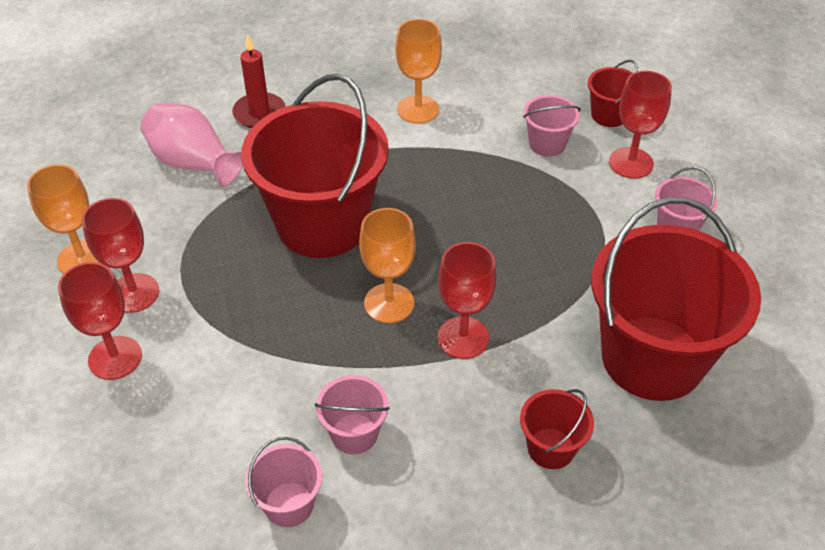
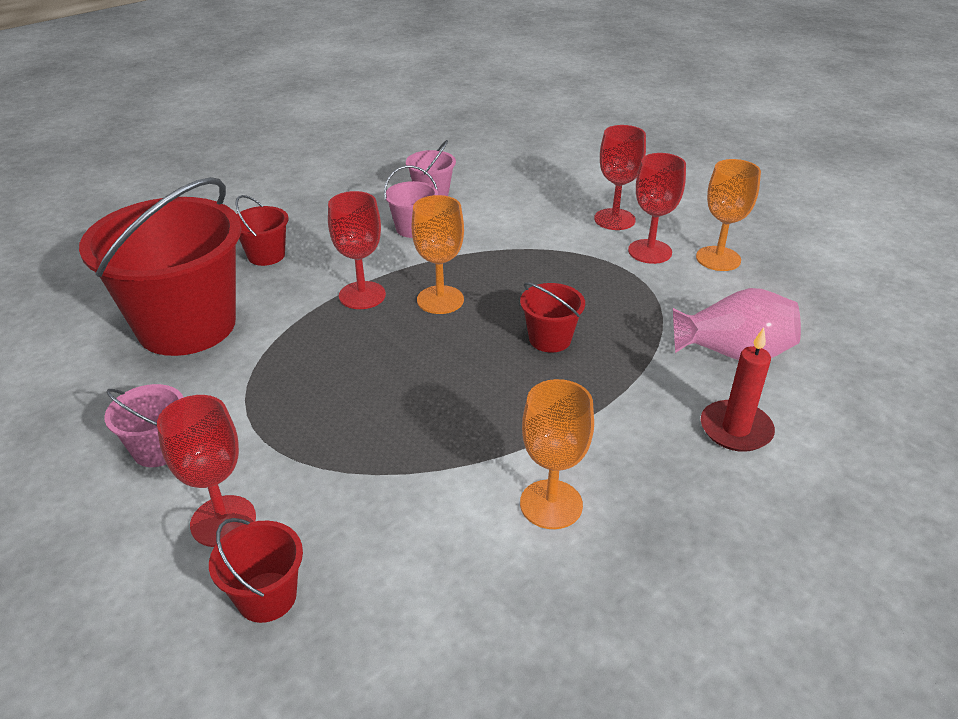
camera: 155 degrees right, 10 degrees down
red bucket [241,74,389,258] -> red bucket [520,282,585,353], size x0.43
pink bucket [523,95,581,157] -> none

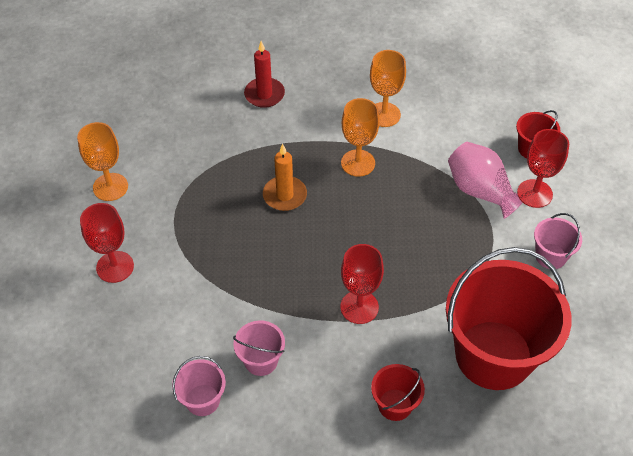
camera: 140 degrees left, 15 degrees up
orange goblet [412,195,464,314] -> orange goblet moved to [341,98,379,177]
red bucket [520,282,585,353] -> orange candle [263,144,307,211]
red goblet [628,153,686,264] -> none
pink vase [673,288,801,360] -> pink vase moved to [448,142,527,219]

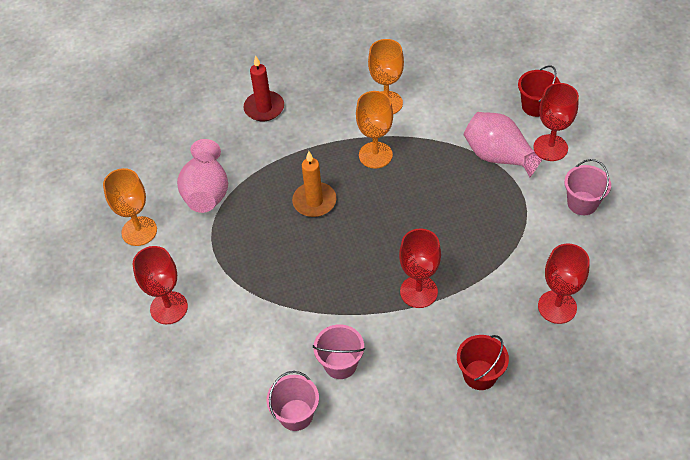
camera: 10 degrees left, 0 degrees up
red bucket [446,247,571,390] -> red goblet [538,243,590,324]
none -> pink vase [177,139,228,213]

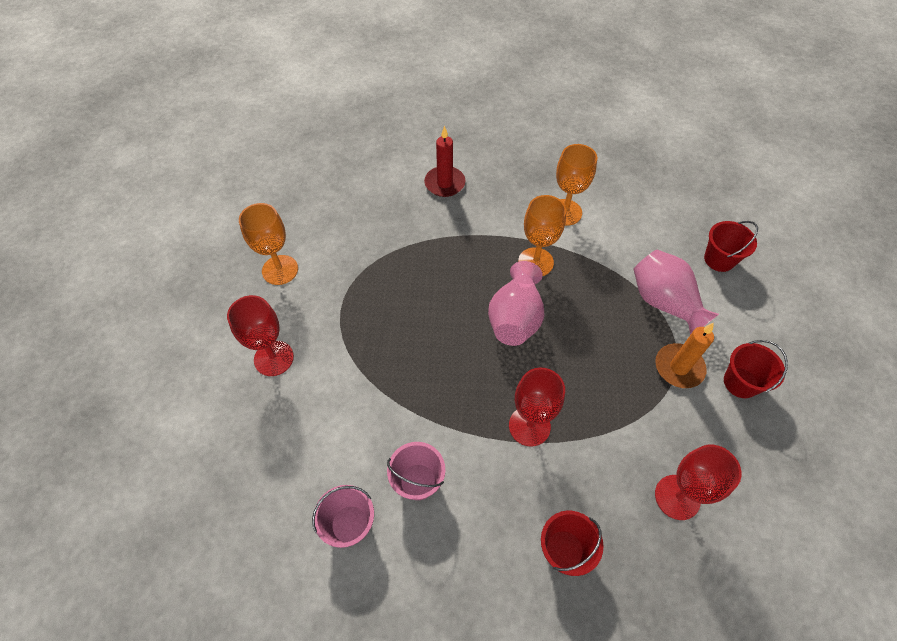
camera: 15 degrees right, 5 degrees up
pink vase [177,139,228,213] -> pink vase moved to [488,261,545,346]
orange candle [292,151,336,217] -> orange candle moved to [655,323,714,388]
red goblet [533,83,579,161] -> none
pink bucket [564,159,611,215] -> red bucket [724,340,788,398]

